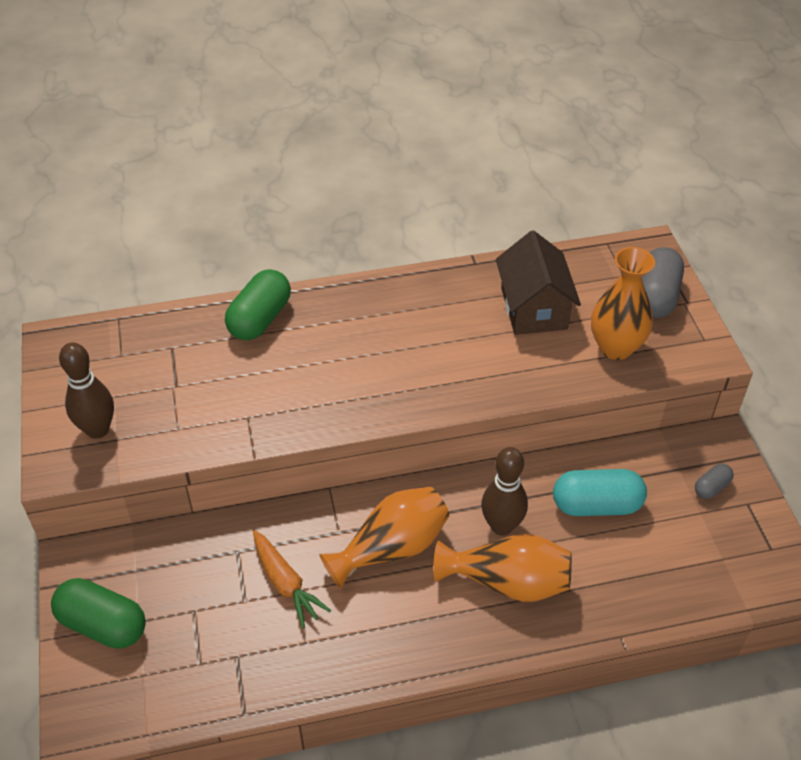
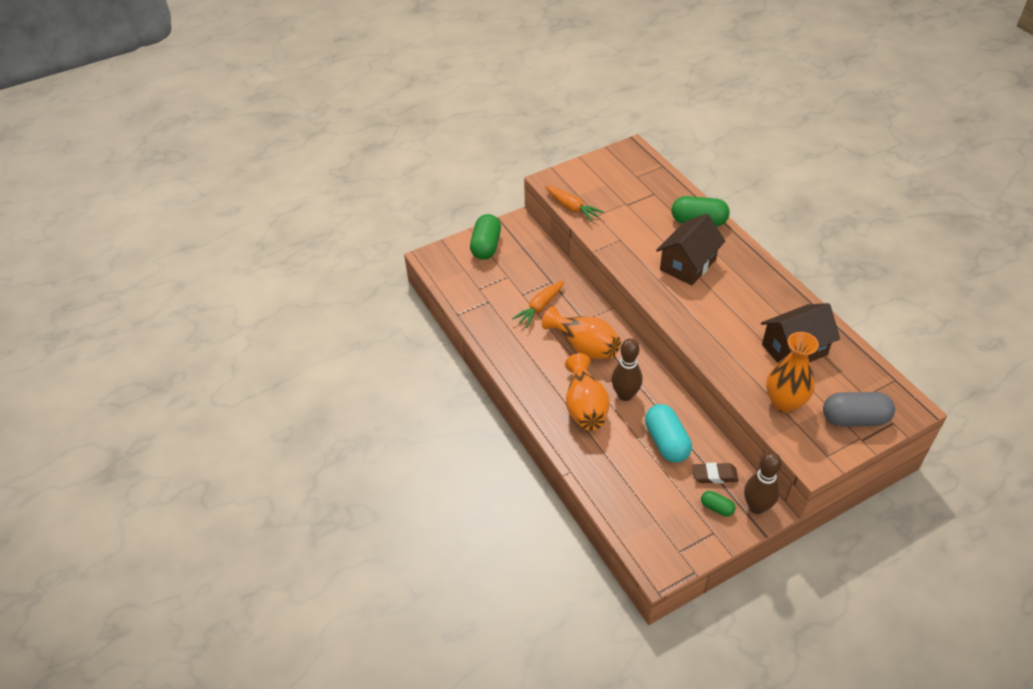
camera: 75 degrees right, 0 degrees up
brown bowling pin [59,342,114,439] -> brown bowling pin moved to [744,452,782,514]
grey capsule [695,464,734,499] -> green capsule [701,491,735,516]
none -> orange carrot [545,186,604,222]
none -> brown house [656,214,726,286]
none -> brown eraser [692,462,739,484]

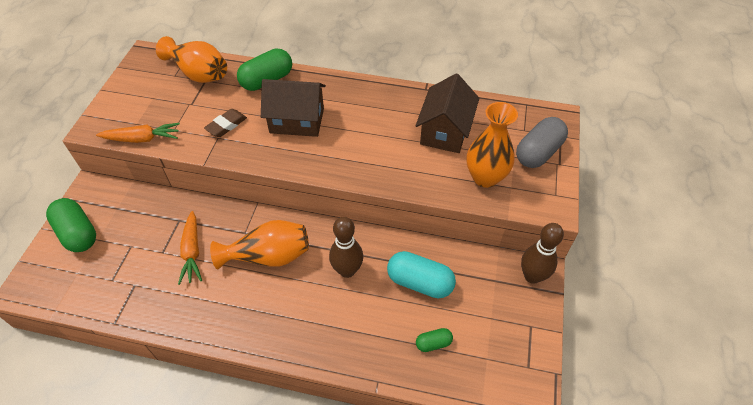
camera: 50 degrees left, 5 degrees up
orange vase [565,353,610,431] -> orange vase moved to [156,36,227,83]
brown house [656,214,726,286] -> brown house turned 75 degrees counterclockwise [261,79,326,137]
brown eraser [692,462,739,484] -> brown eraser moved to [204,109,247,137]
green capsule [701,491,735,516] -> green capsule moved to [416,328,453,352]

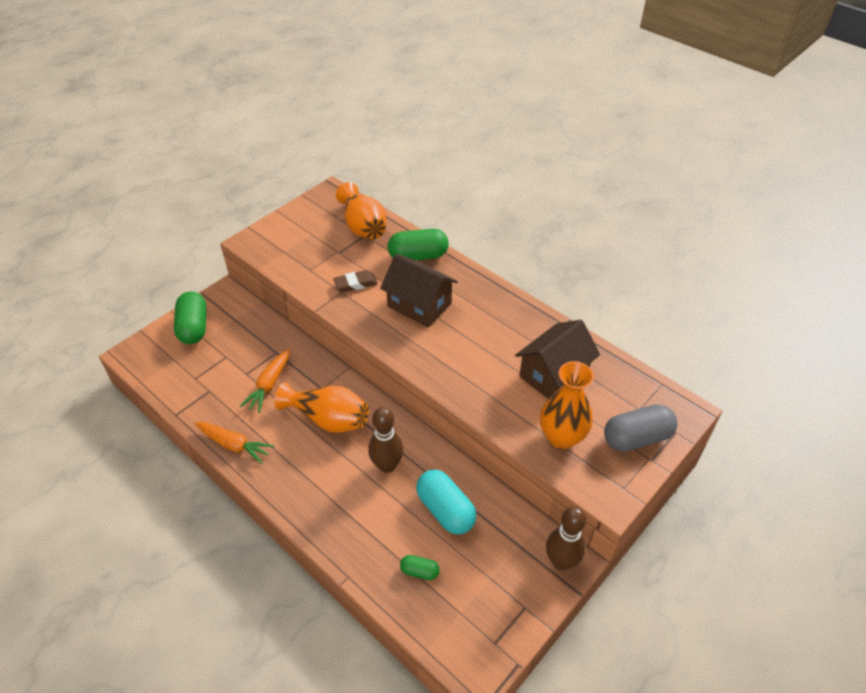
camera: 30 degrees right, 5 degrees down
orange carrot [96,123,180,143] -> orange carrot moved to [195,422,274,464]

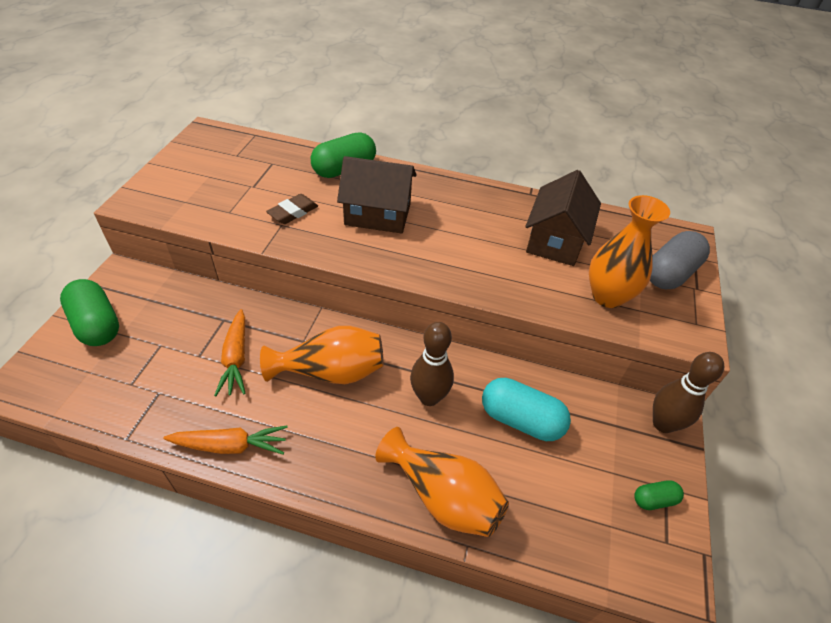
camera: 30 degrees left, 0 degrees up
orange vase [336,182,386,239] -> orange vase moved to [375,427,509,537]
green capsule [400,555,440,580] -> green capsule moved to [634,480,684,510]

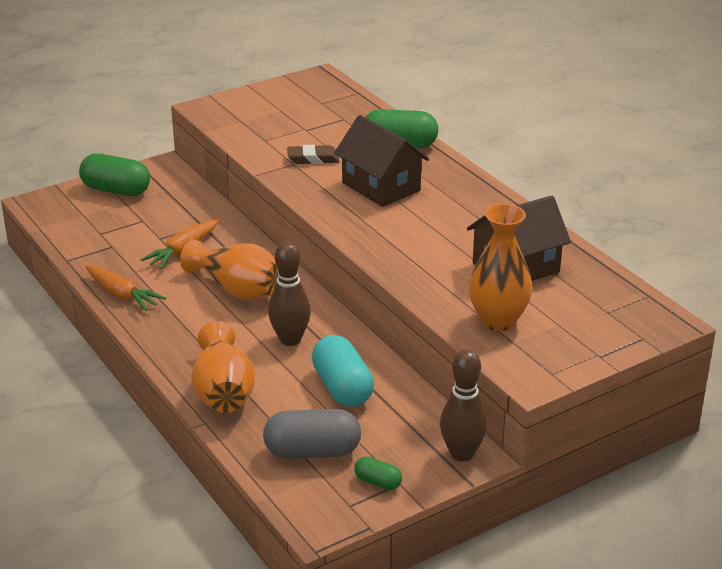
camera: 45 degrees right, 15 degrees down
green capsule [60,279,119,346] -> green capsule turned 75 degrees counterclockwise [79,154,150,196]
grey capsule [650,231,710,289] -> grey capsule moved to [263,409,361,459]

